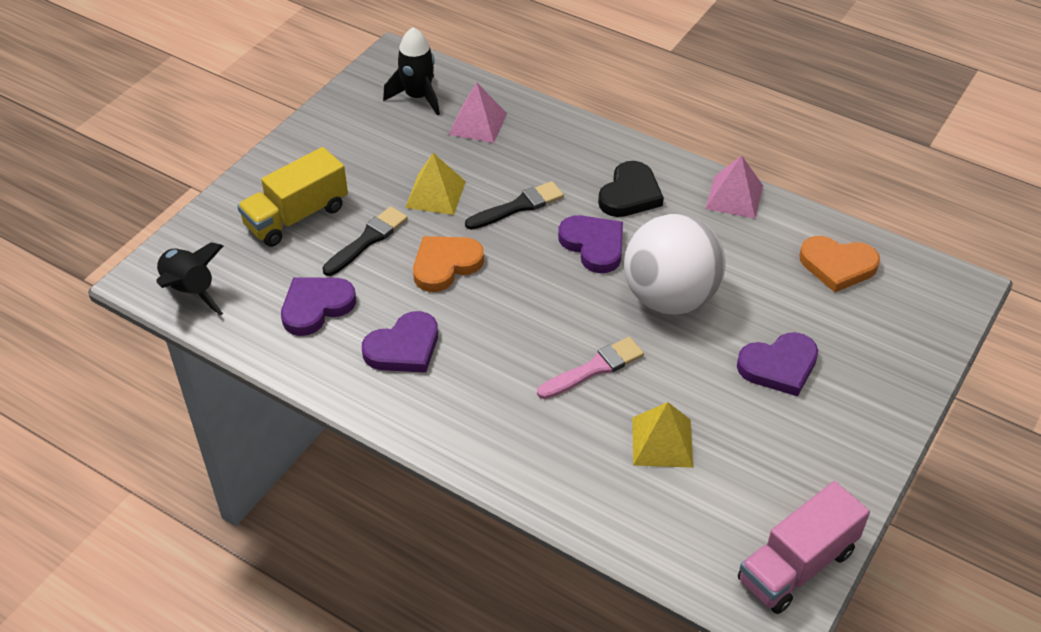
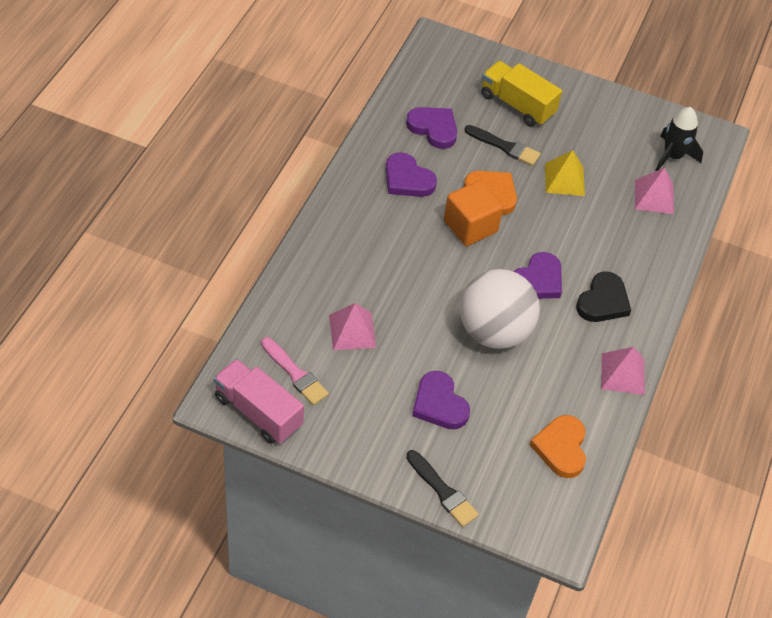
camera: 75 degrees right, 5 degrees up
black rocket [157,242,223,316] -> none
black brush [465,181,564,230] -> black brush moved to [406,450,479,527]
pink brush [537,337,644,399] -> pink brush moved to [261,337,329,405]
black heart [598,161,664,217] -> black heart turned 75 degrees counterclockwise [576,271,631,322]
yellow pyramid [632,402,693,468] -> pink pyramid [329,303,376,350]
none -> orange cube [444,180,503,246]

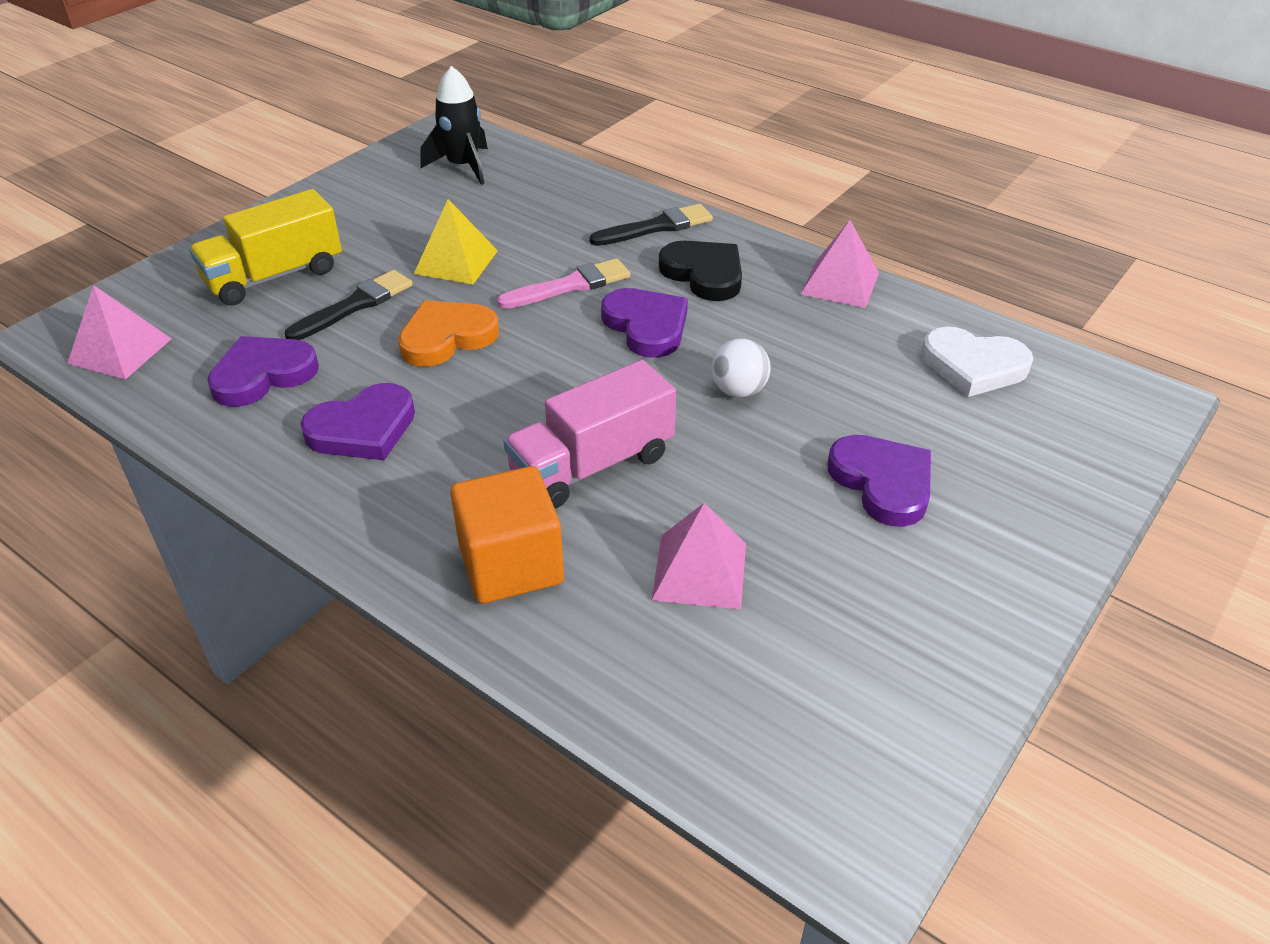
camera: 70 degrees left, 10 degrees down
pink truck [214,359,304,444] -> pink truck moved to [503,360,676,509]
pink brush [261,337,329,405] -> pink brush moved to [497,258,630,309]
black brush [406,450,479,527] -> black brush moved to [589,204,713,246]
purple heart [412,371,470,429] -> purple heart turned 105 degrees counterclockwise [828,435,931,527]
orange cube [444,180,503,246] -> orange cube moved to [450,466,564,604]
white ball [460,269,540,349] -> white ball [711,339,771,398], size x0.43
orange heart [530,415,586,478] -> white heart [921,327,1033,397]
pink pyramid [635,168,674,214] -> pink pyramid moved to [67,285,172,380]

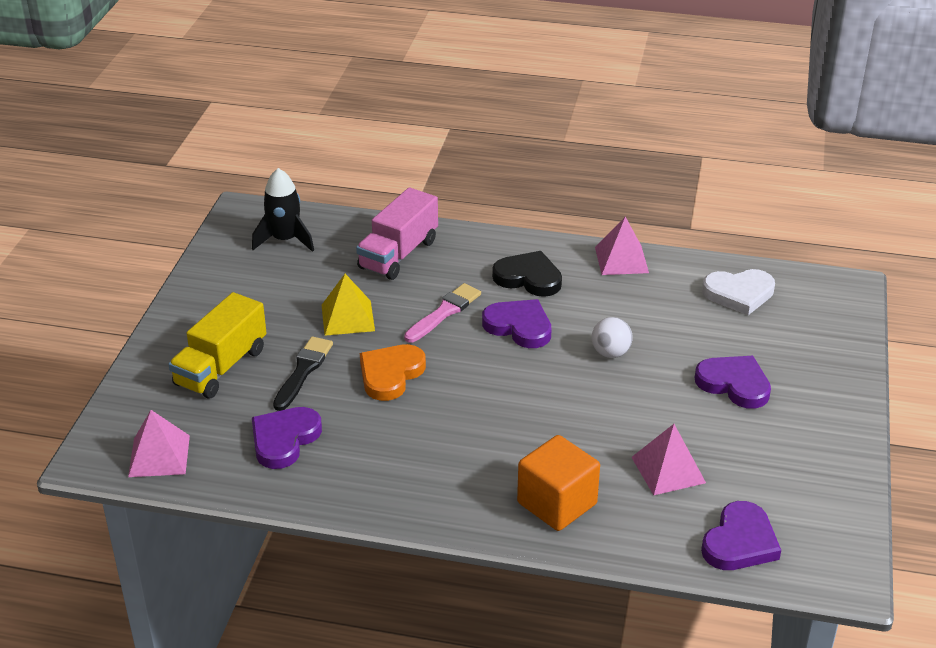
camera: 25 degrees left, 5 degrees down
purple heart [300,383,415,460] -> purple heart moved to [701,501,781,570]
pink truck [503,360,676,509] -> pink truck moved to [356,187,438,280]
black brush [589,204,713,246] -> none

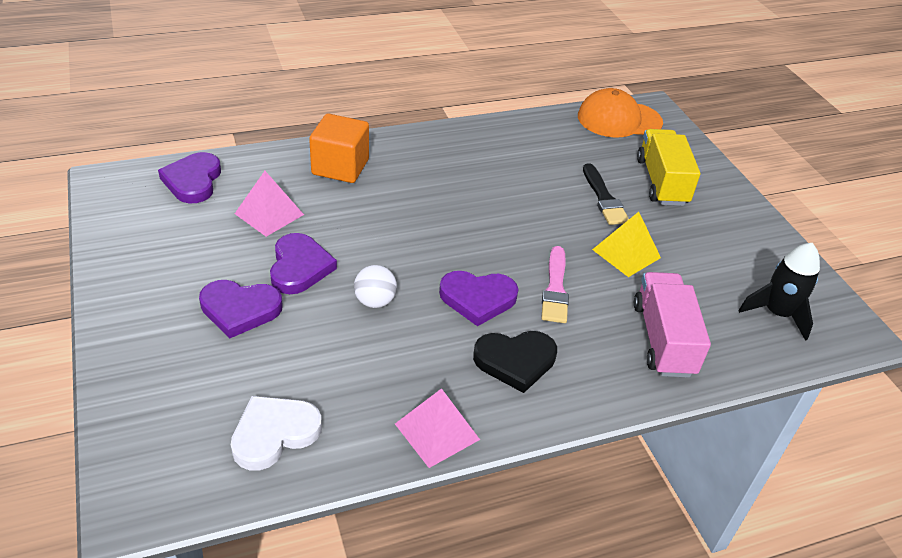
camera: 145 degrees right, 5 degrees up
pink pyramid [128,410,190,477] -> orange cap [578,88,663,138]
purple heart [252,407,322,469] -> purple heart moved to [270,233,337,294]
orange heart [360,344,426,401] -> none

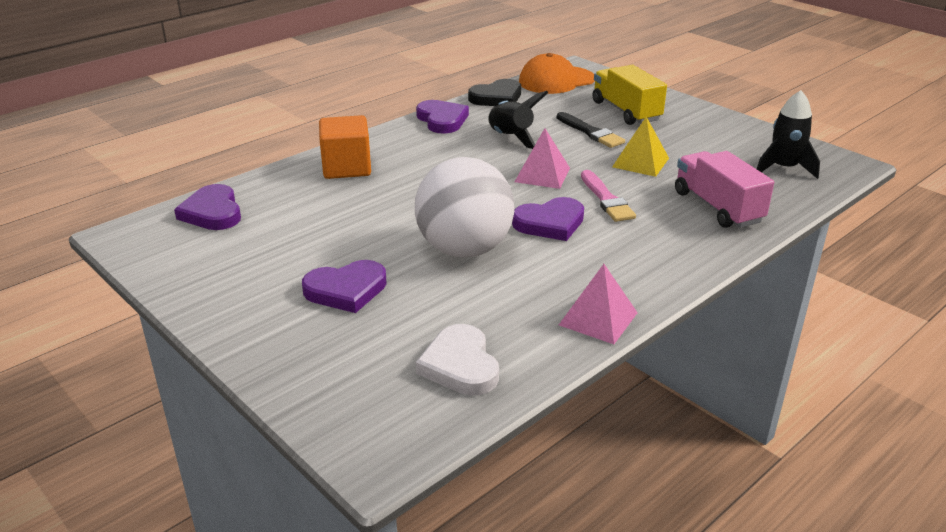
camera: 20 degrees left, 10 degrees down
white heart [231,396,322,470] -> white heart turned 45 degrees counterclockwise [416,324,499,396]
pink pyramid [235,171,304,237] -> pink pyramid moved to [515,128,570,189]
purple heart [270,233,337,294] -> purple heart moved to [416,100,469,134]
white ball [354,265,397,308] -> white ball [415,157,515,257], size x2.31
black heart [473,331,557,393] -> black heart moved to [468,79,521,106]
none -> black rocket [488,91,548,149]

